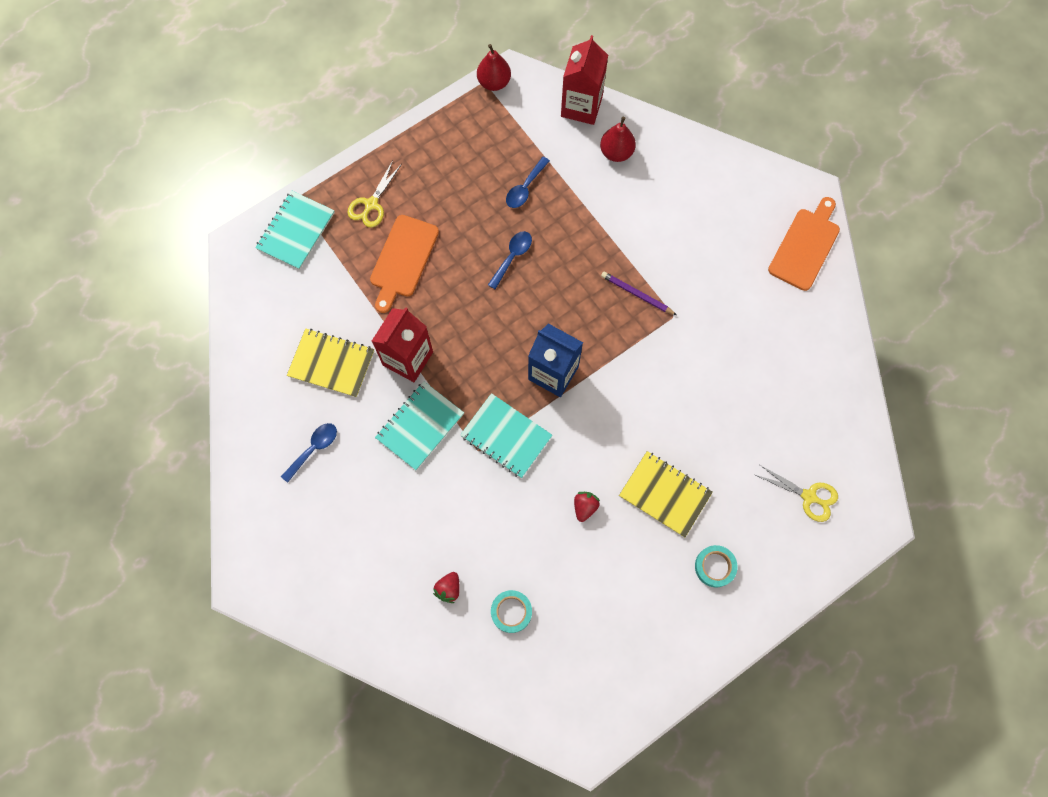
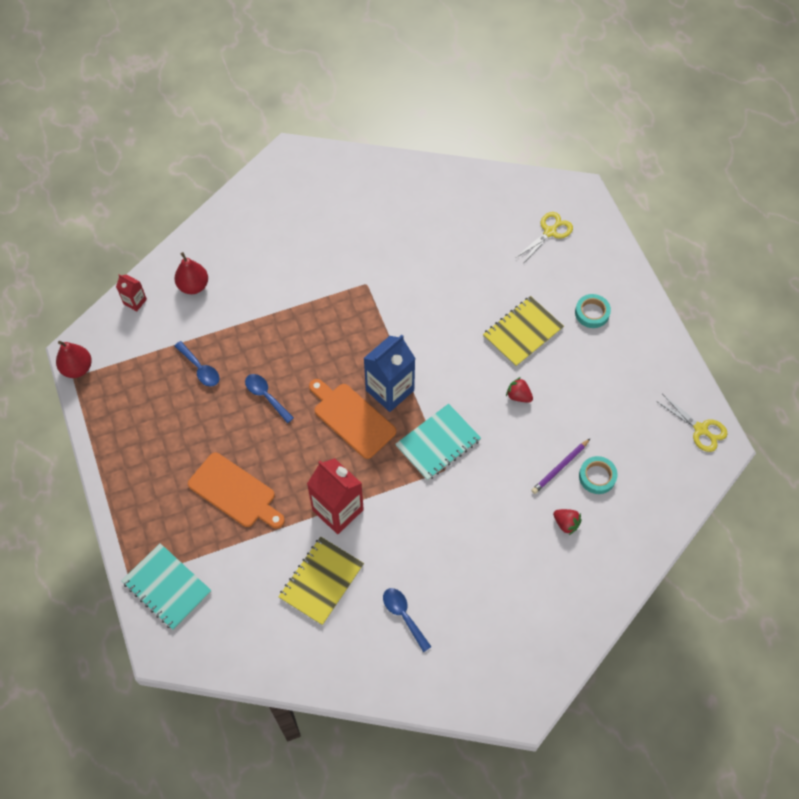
camera: 75 degrees left, 10 degrees down
yellow scissors [347,161,402,228] -> yellow scissors moved to [656,394,728,452]
turquoise notebook [375,381,464,470] -> none
red carton [561,35,608,125] -> red carton [116,274,147,311], size x0.50
purple pencil [601,272,677,315] -> purple pencil moved to [531,439,590,494]
orange cutting board [768,197,840,291] -> orange cutting board moved to [309,379,396,459]

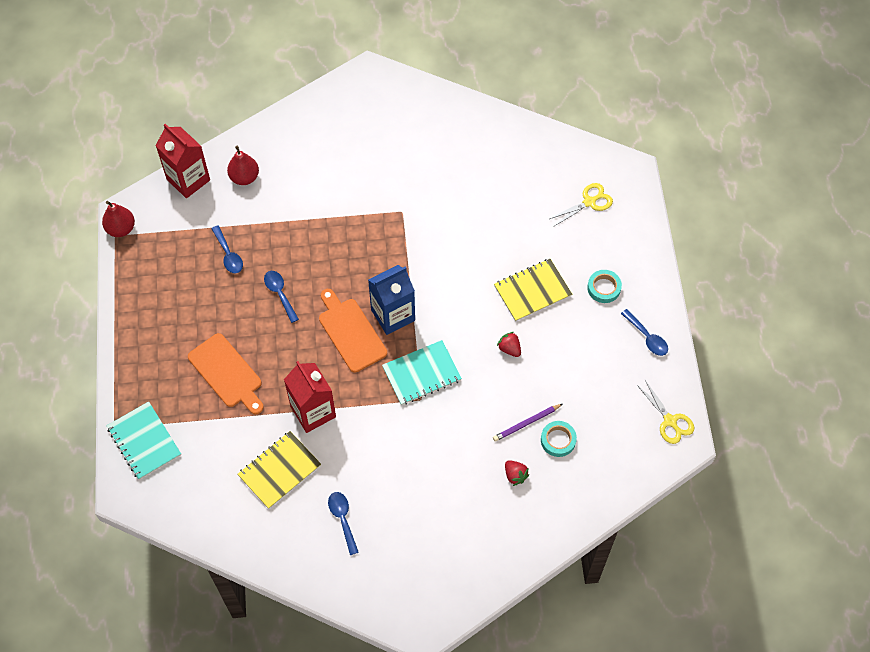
camera: 15 degrees right, 0 degrees up
red carton [116,274,147,311] -> red carton [156,124,210,198], size x1.99
none -> blue spoon [621,309,668,356]

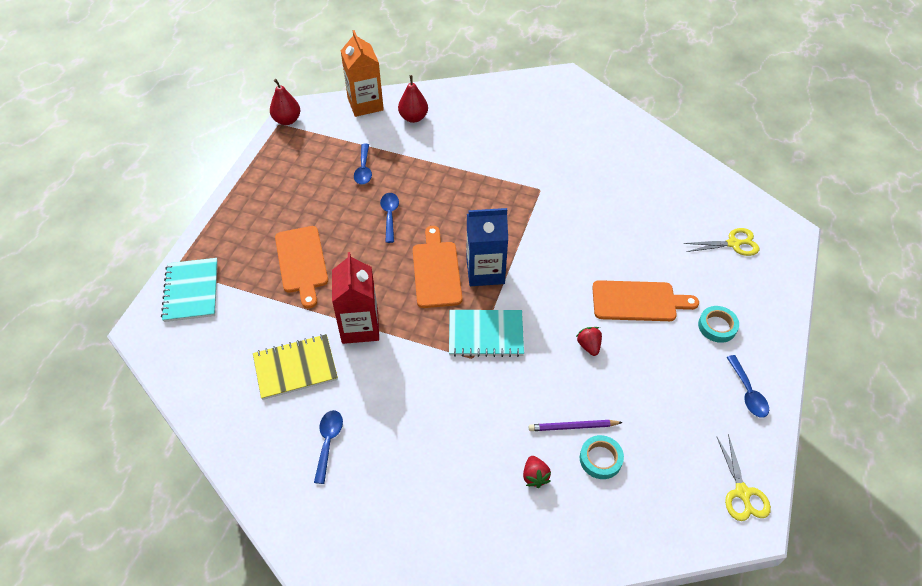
camera: 25 degrees right, 10 degrees down
red carton [156,124,210,198] -> orange carton [341,30,384,117]
yellow notebook [494,259,572,322] -> orange cutting board [592,280,699,321]

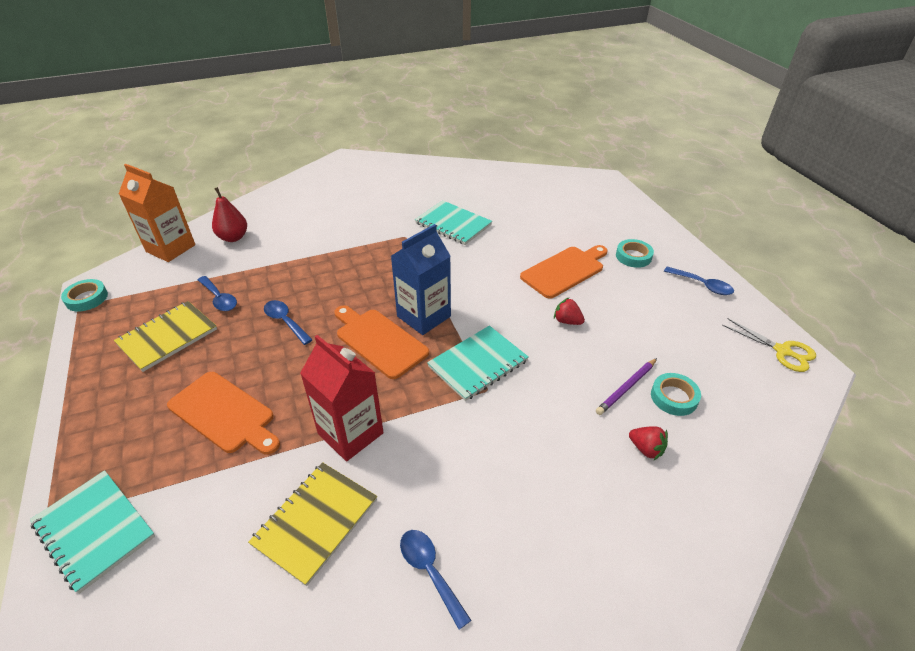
camera: 40 degrees left, 10 degrees down
red pear [270,79,300,125] -> turquoise tape [61,279,108,312]
yellow scissors [683,228,759,256] -> none
none -> yellow notebook [114,301,217,372]
none -> turquoise notebook [415,200,492,245]

